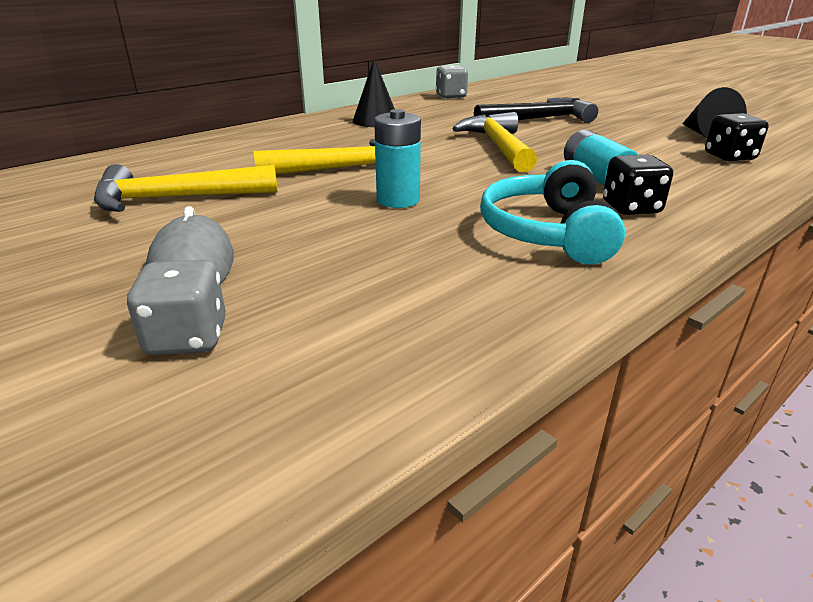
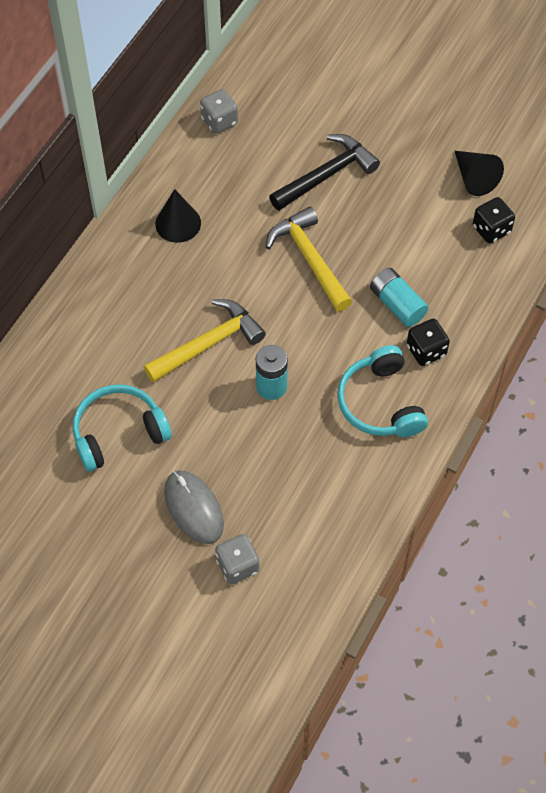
camera: 20 degrees left, 30 degrees up
yellow hammer [94,164,278,212] -> turquoise headphones [73,384,172,472]

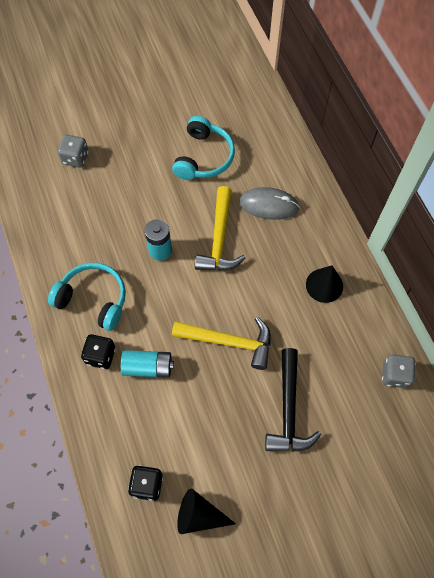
camera: 130 degrees right, 5 degrees up
grey mouse [164,470,224,544] -> grey mouse moved to [239,187,300,220]

